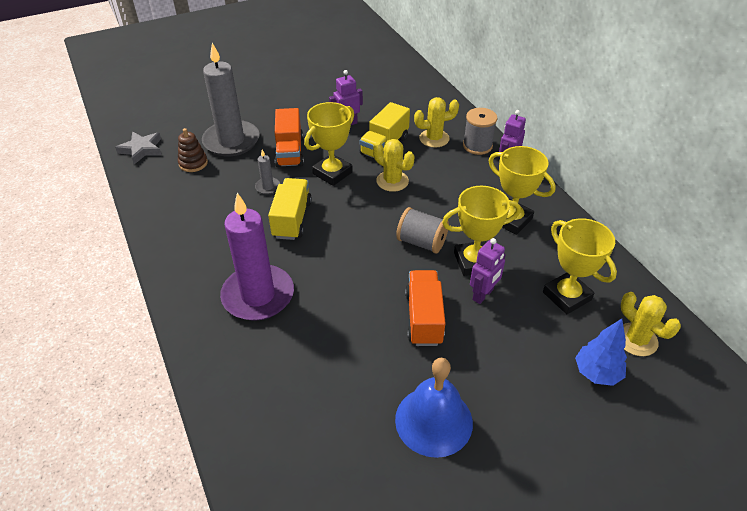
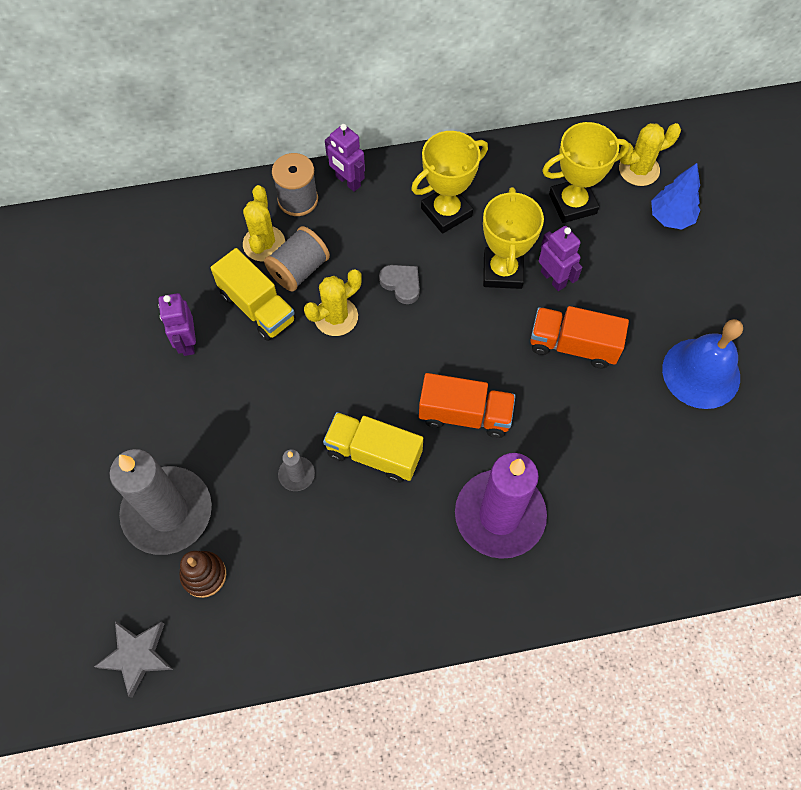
camera: 75 degrees left, 20 degrees up
orange truck [275,108,304,168] -> orange truck moved to [419,373,516,438]
yellow trophy [304,102,354,186] -> none
grey spool [396,207,449,253] -> grey spool moved to [264,226,330,291]
none -> grey heart [379,265,420,304]

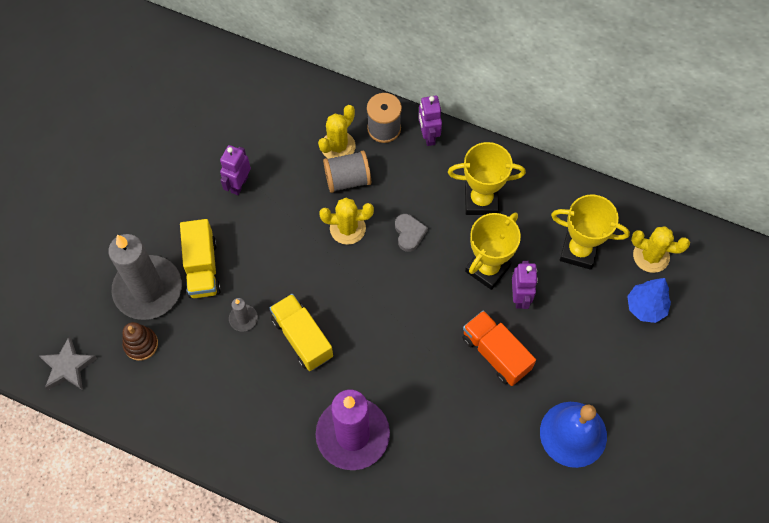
camera: 35 degrees right, 0 degrees up
yellow truck [211,248,296,341] -> yellow truck moved to [180,219,221,298]
orange truck [419,373,516,438] -> none

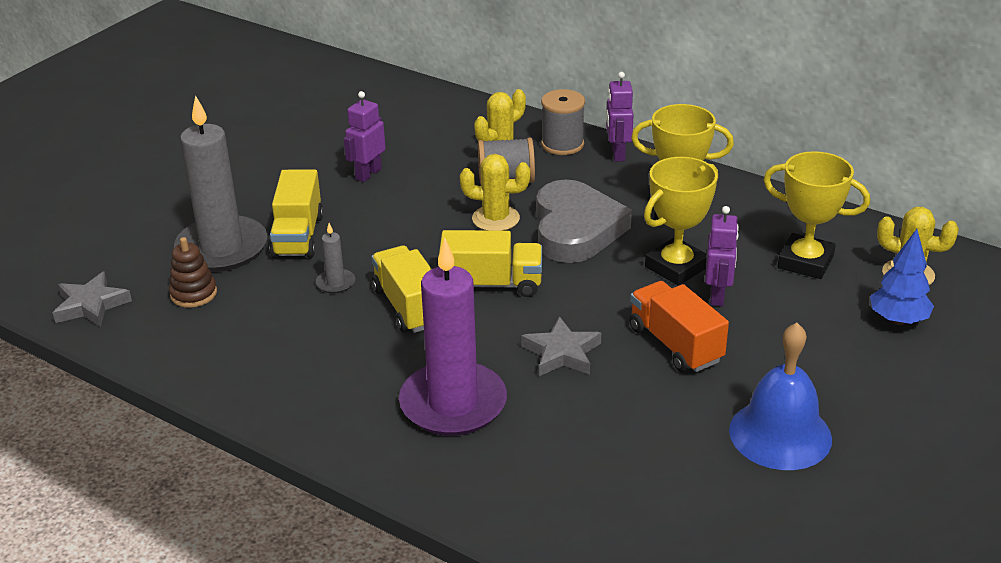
camera: 10 degrees right, 30 degrees down
grey heart [395,214,428,252] -> grey heart [536,180,632,263], size x2.20
none -> yellow truck [439,230,542,297]
none -> grey star [521,316,601,376]

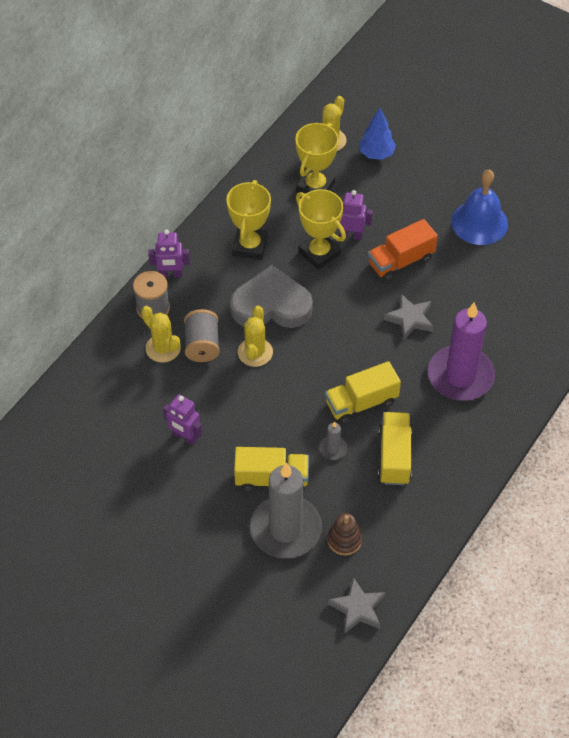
camera: 90 degrees left, 20 degrees up
yellow truck [439,230,542,297] -> yellow truck moved to [378,412,412,485]

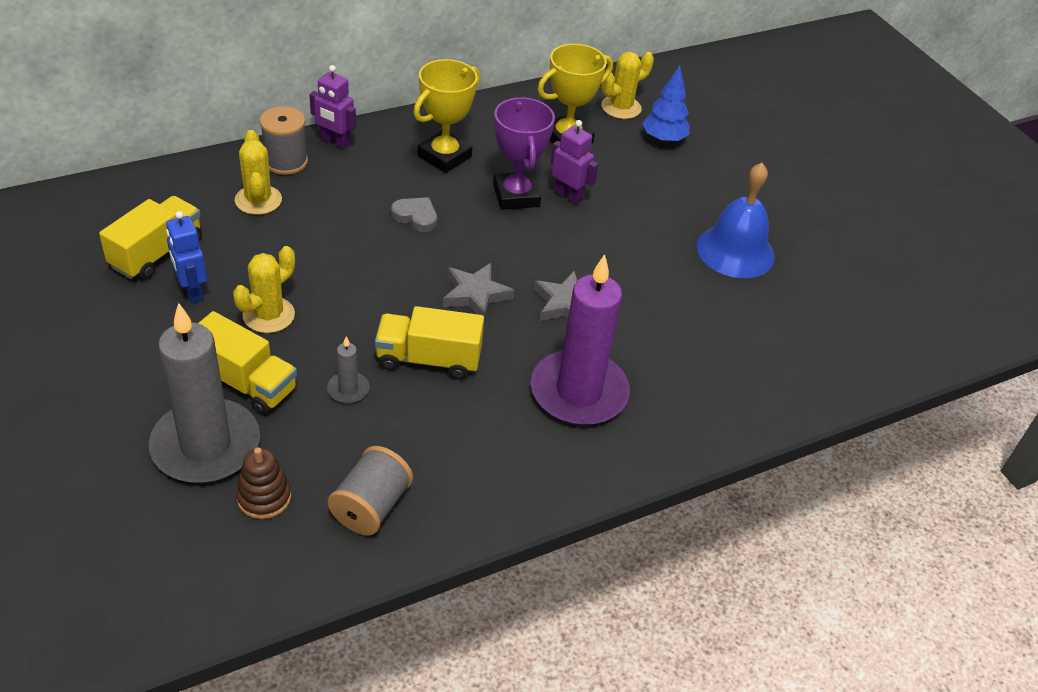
camera: 25 degrees right, 10 degrees down
purple robot [163,394,202,446] -> blue robot [166,211,207,303]
grey spool [184,309,220,362] -> grey spool moved to [328,446,413,536]
grey heart [230,265,313,328] -> grey heart [391,197,437,232], size x0.45
yellow cactus [238,306,273,367] -> yellow cactus moved to [233,246,295,333]
yellow trophy [296,189,346,270] -> purple trophy [493,97,555,210]
grey star [328,577,385,634] -> grey star moved to [443,263,514,320]
orange truck [368,219,438,281] -> none
yellow truck [378,412,412,485] -> yellow truck moved to [99,196,202,280]

